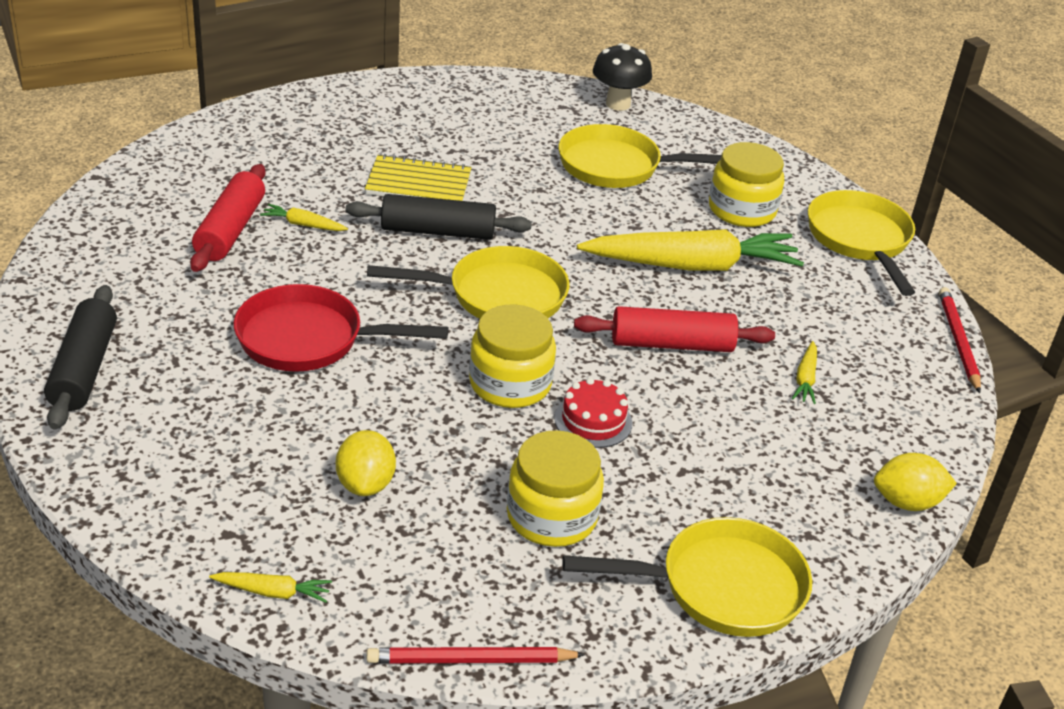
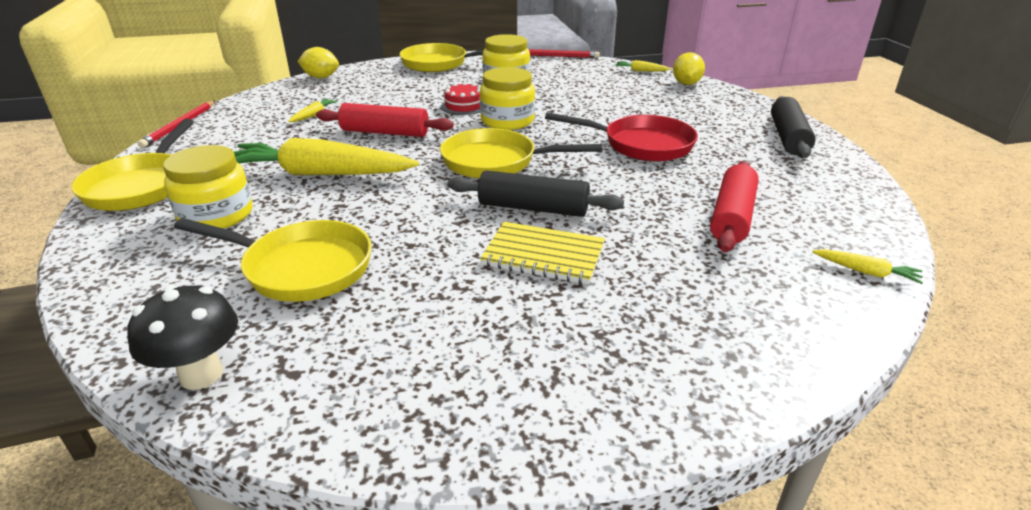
camera: 165 degrees left, 5 degrees down
yellow carrot [260,204,348,231] -> yellow carrot moved to [812,249,923,284]
yellow lemon [336,430,396,496] -> yellow lemon moved to [673,52,705,85]

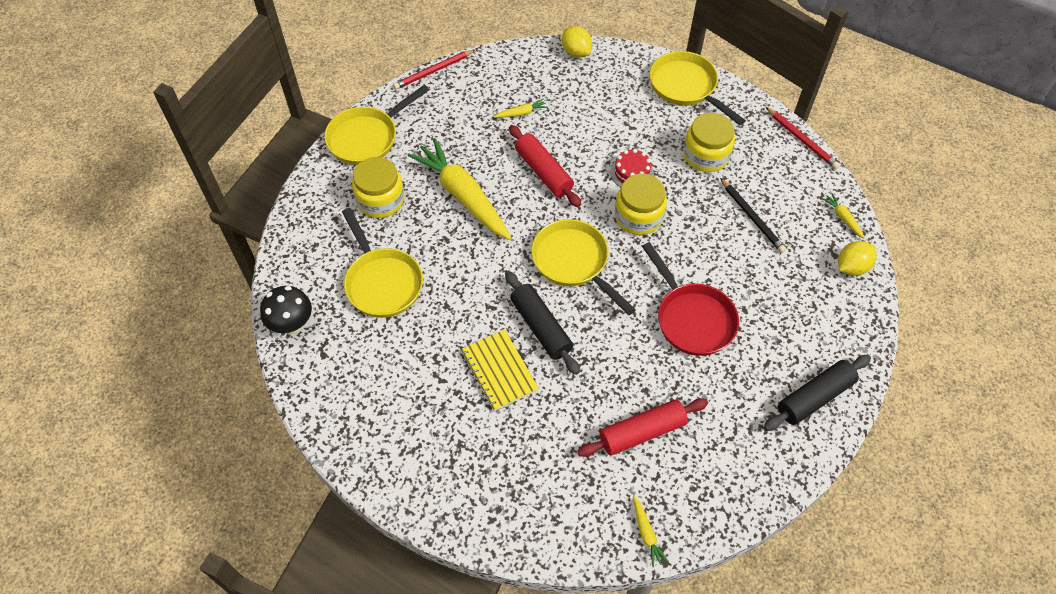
camera: 45 degrees right, 25 degrees up
none -> black pencil [720,178,786,253]

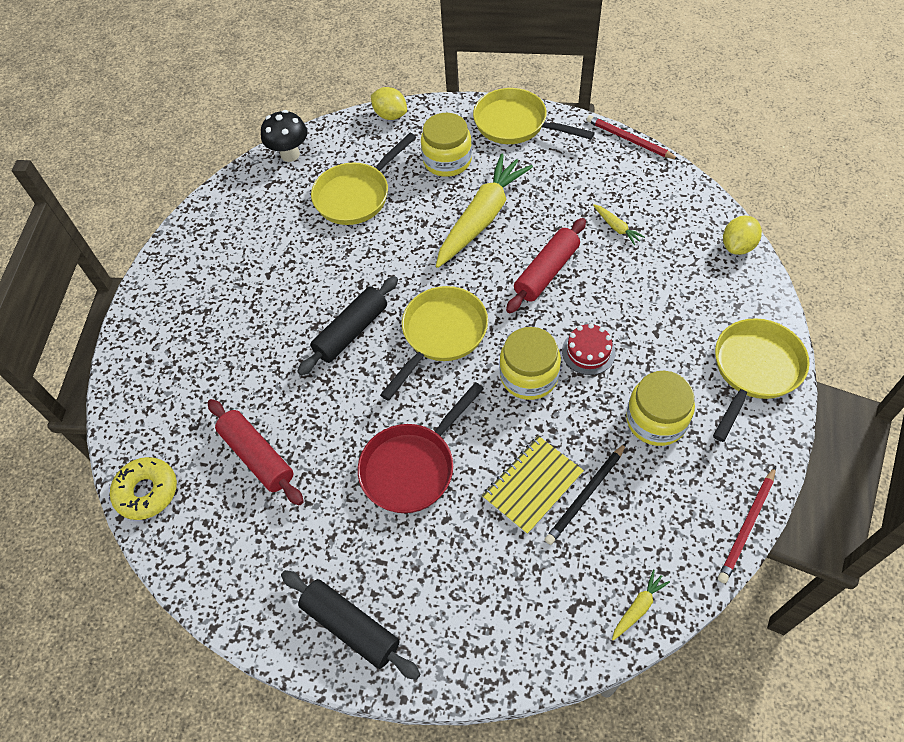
camera: 75 degrees right, 0 degrees up
yellow notebook [461,329,539,411] -> yellow notebook moved to [482,436,584,535]
yellow carrot [633,496,669,567] -> yellow donut [110,457,177,520]
yellow lemon [838,241,877,276] -> yellow lemon moved to [371,87,407,120]

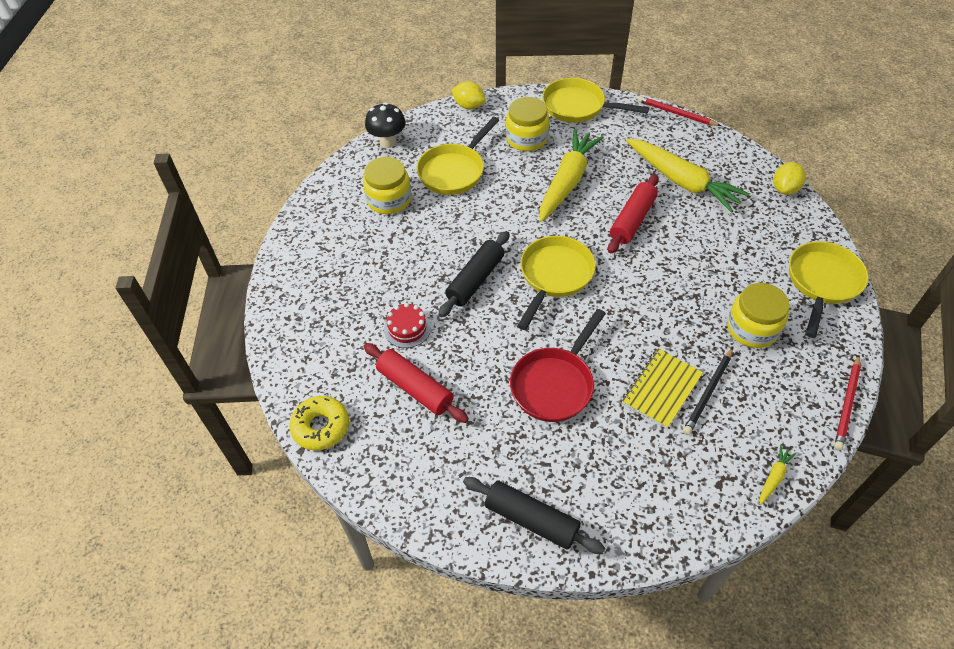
camera: 10 degrees left, 5 degrees down
yellow jar [500,327,561,400] -> yellow jar moved to [363,157,411,214]
red cake [562,323,616,375] -> red cake moved to [384,303,431,348]
yellow carrot [593,204,645,245] -> yellow carrot [626,138,750,213], size x2.50

